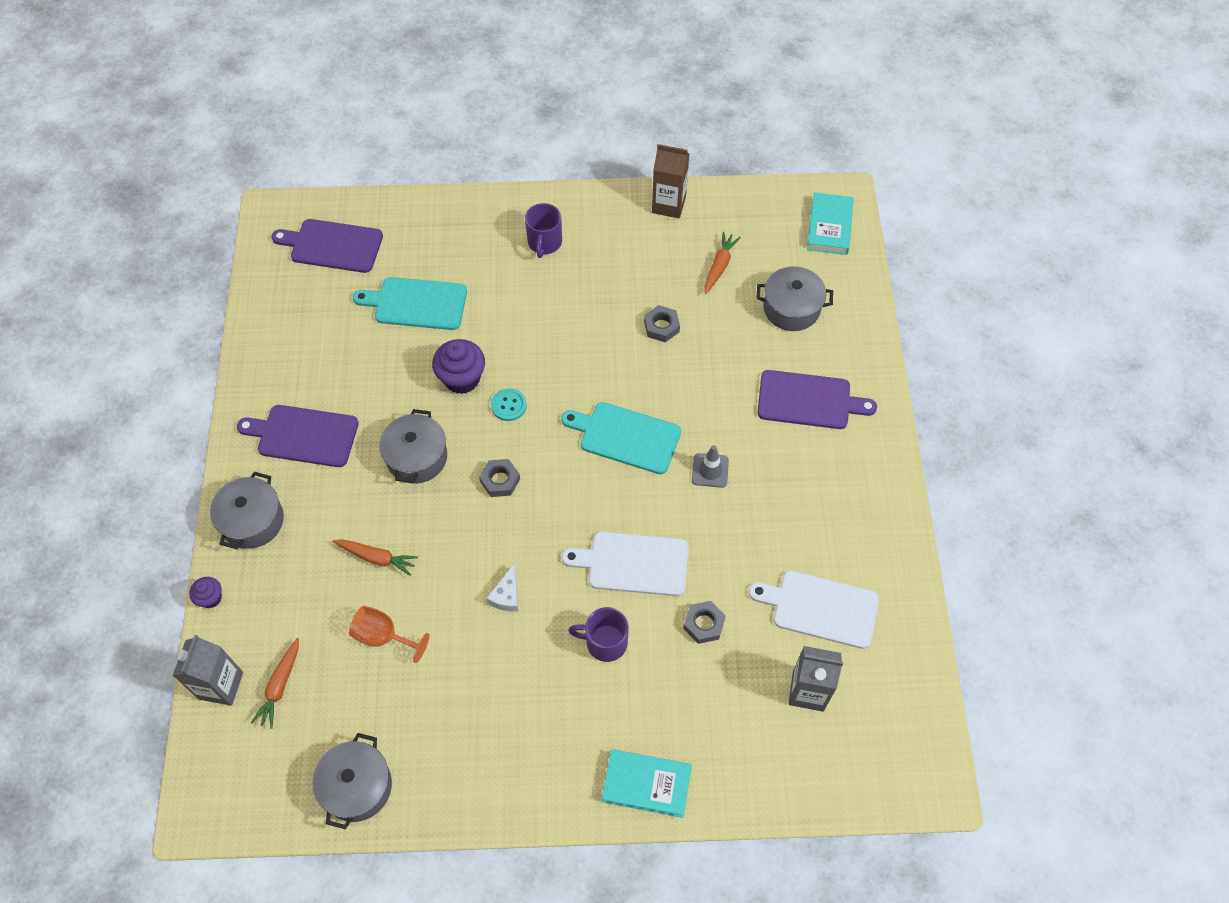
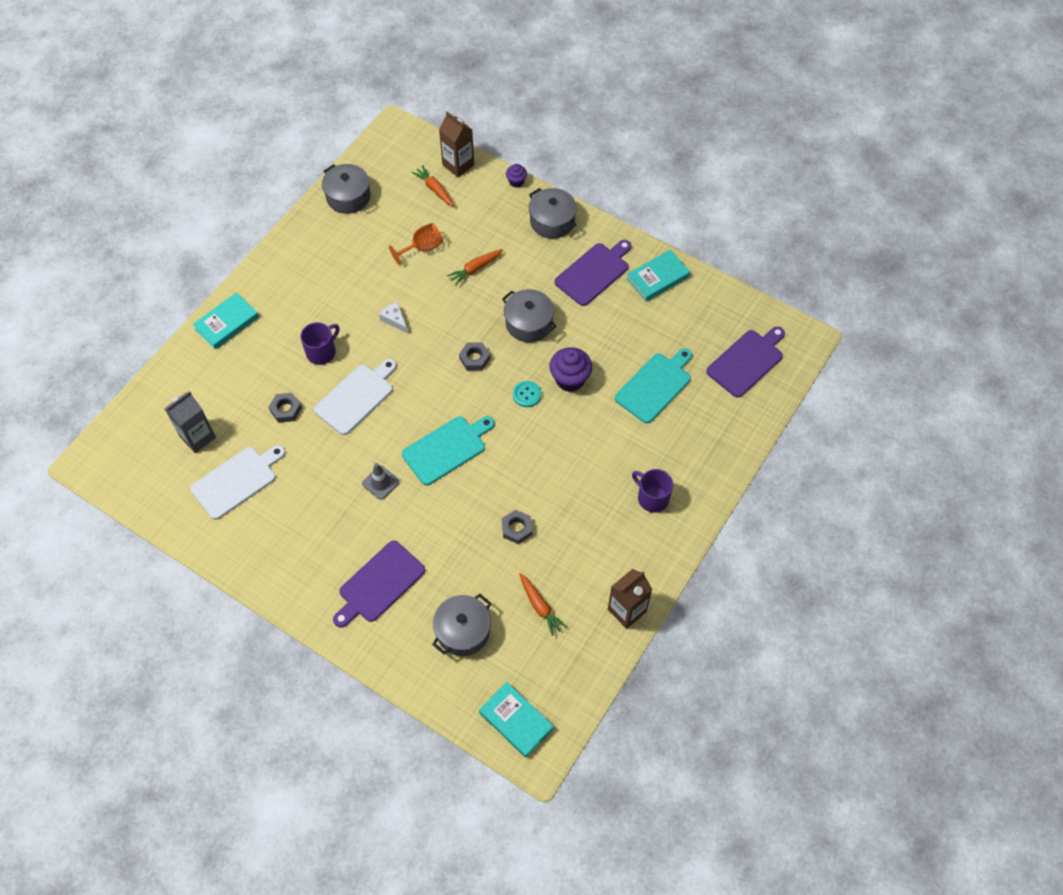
camera: 125 degrees right, 0 degrees up
grey carton [173,635,243,706] -> brown carton [439,112,474,177]
none -> turquoise book [627,250,690,301]

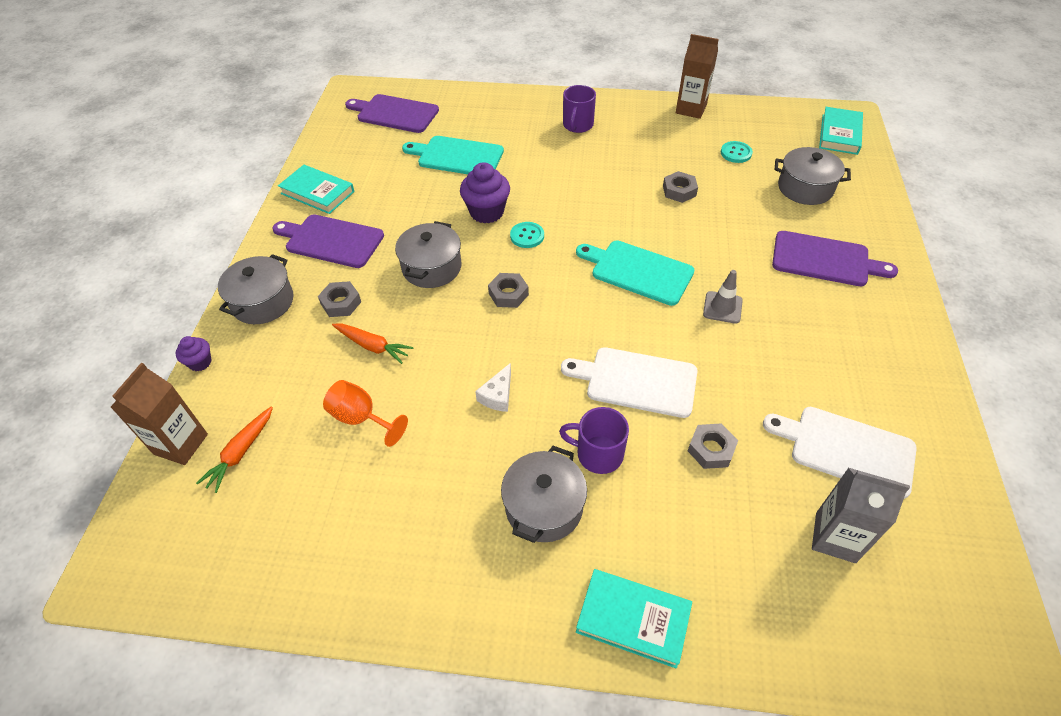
camera: 115 degrees left, 10 degrees down
grey pot [322,164,370,214] -> grey pot moved to [501,446,587,543]
orange carrot [519,573,567,636] -> turquoise button [721,141,753,163]
none -> grey nut [318,281,361,317]

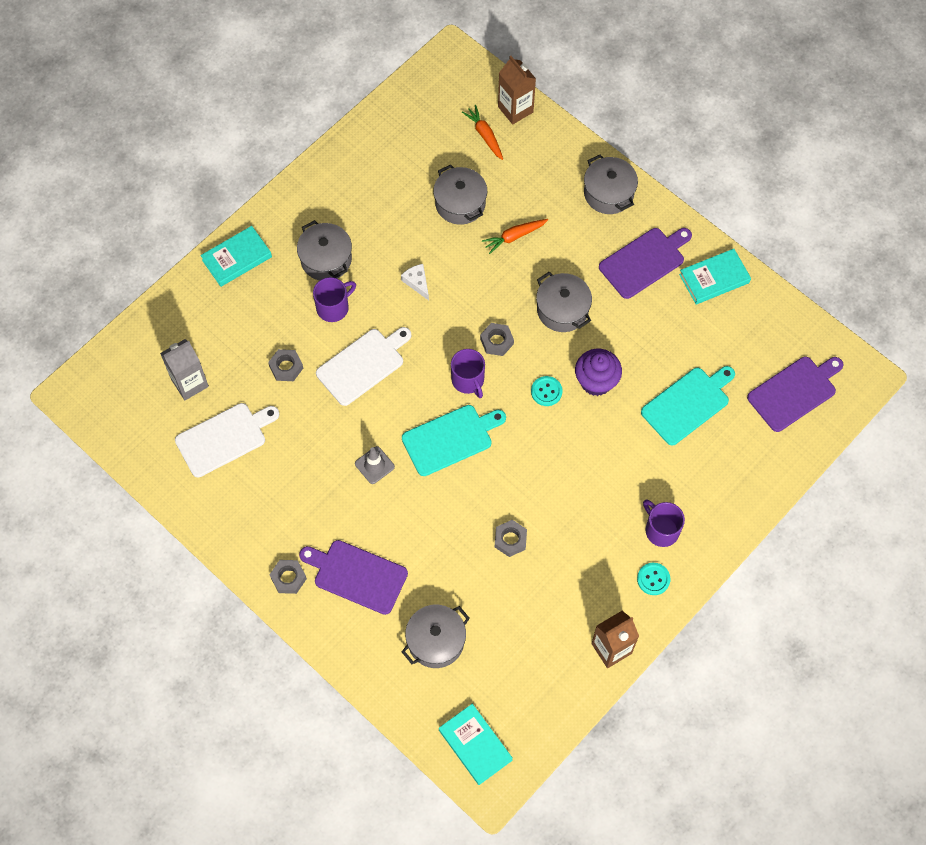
camera: 125 degrees right, 15 degrees up
purple cupcake [176,336,212,371] -> none
grey nut [318,281,361,317] -> grey nut moved to [269,560,307,594]
orange goblet [323,380,408,447] -> grey pot [433,165,487,225]
turquoise button [721,141,753,163] -> turquoise button moved to [637,563,670,595]
purple cutting board [772,231,898,286] -> purple cutting board turned 60 degrees clockwise [299,540,408,615]
none -> purple mug [451,349,485,398]

